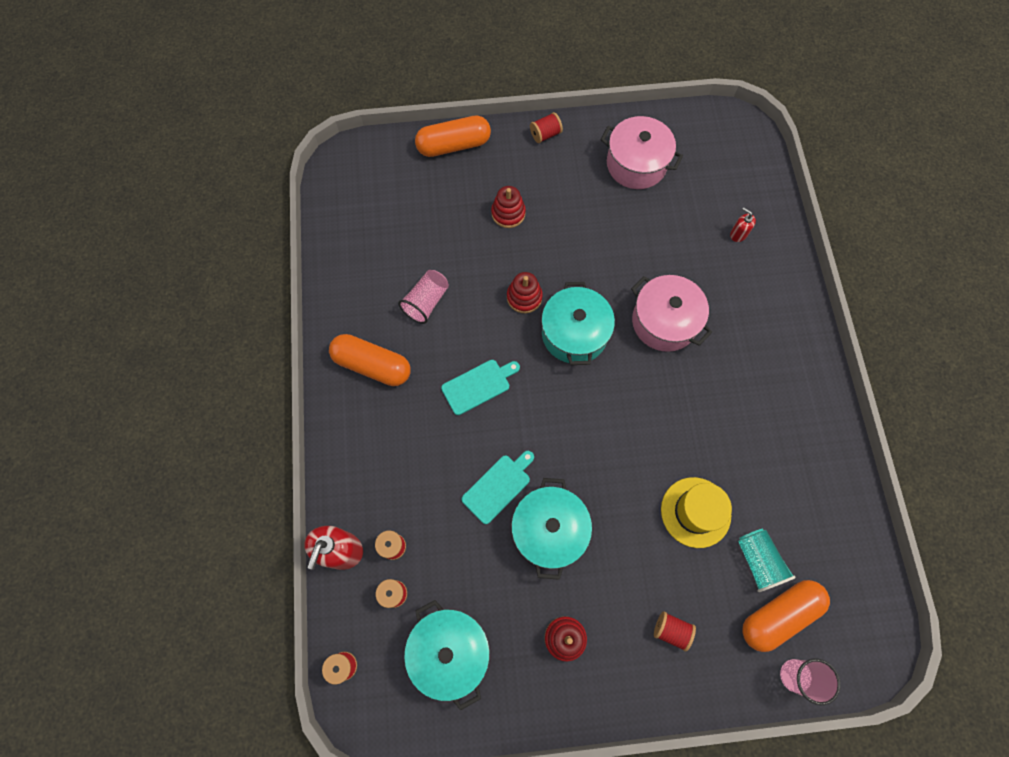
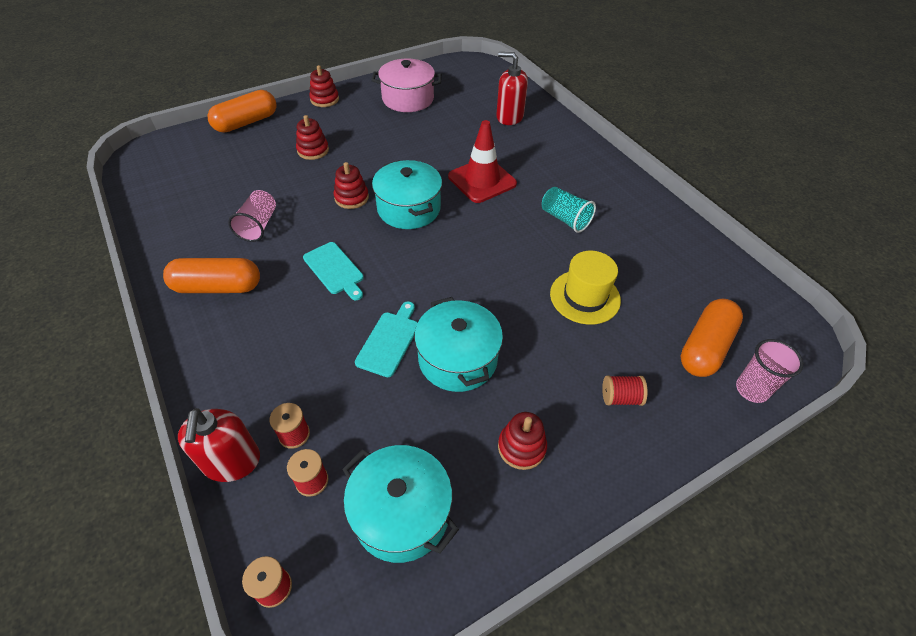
camera: 25 degrees left, 20 degrees down
turquoise cutting board [441,360,520,415] -> turquoise cutting board turned 105 degrees clockwise [303,242,364,300]
red spool [530,112,563,143] -> red stacking toy [309,65,339,107]
pink pot [631,275,712,352] -> red traffic cone [448,120,517,203]
red soap dispenser [730,207,756,242] -> red soap dispenser [496,52,528,125], size x1.95
turquoise cup [738,528,796,592] -> turquoise cup moved to [542,187,596,233]

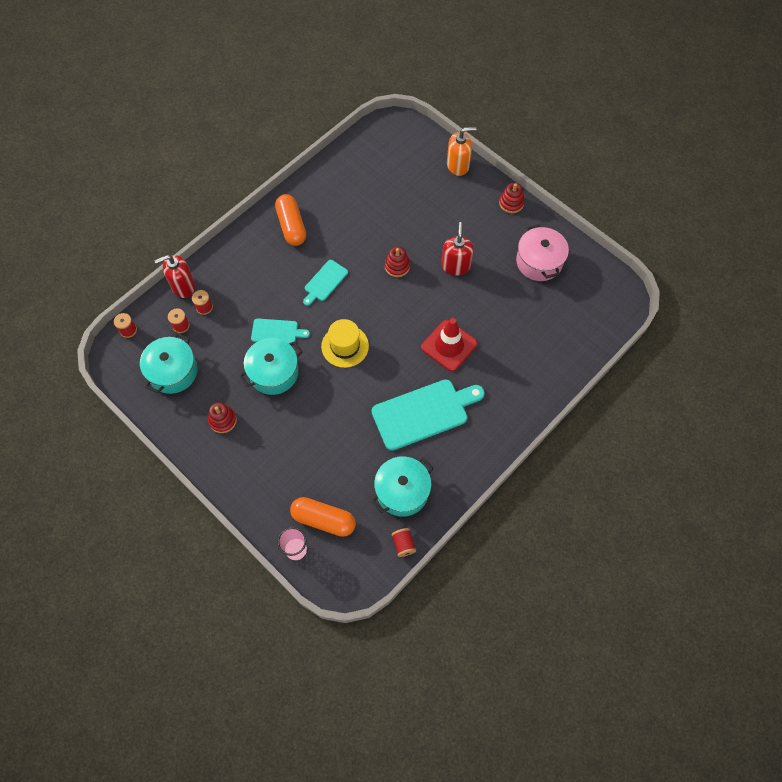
camera: 75 degrees right, 15 degrees up
orange capsule [208,90,276,133] -> orange soap dispenser [447,127,476,176]
pink cup [228,190,276,242] -> none
red stacking toy [296,115,329,160] -> none
turquoise pot [372,160,442,229] -> turquoise pot moved to [372,456,434,517]
red soap dispenser [496,52,528,125] -> red soap dispenser moved to [441,222,474,276]
turquoise cup [542,187,596,233] -> turquoise cutting board [372,379,485,451]
yellow hat [550,251,621,325] -> yellow hat moved to [321,319,369,368]
red spool [602,375,648,406] -> red spool moved to [392,528,416,557]

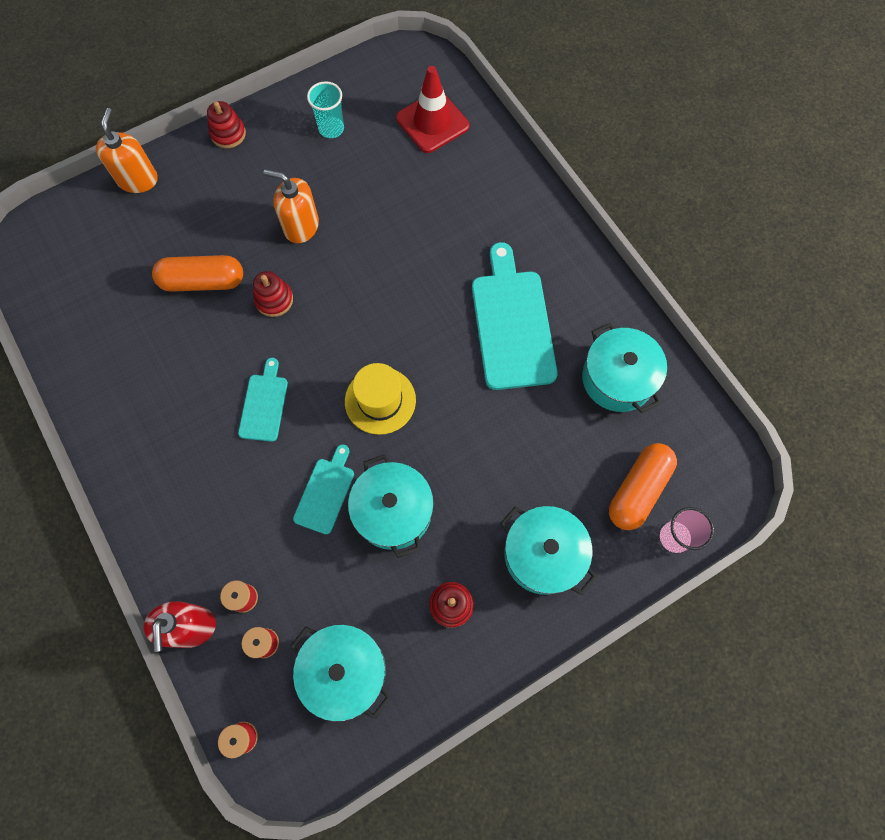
camera: 75 degrees left, 5 degrees up
orange capsule [275,194,306,246] -> orange capsule moved to [152,255,243,292]
turquoise cutting board [303,260,348,306] -> turquoise cutting board turned 135 degrees counterclockwise [238,358,288,442]
red spool [392,528,416,557] -> none
red traffic cone [421,318,477,371] -> red traffic cone moved to [396,66,469,153]
red soap dispenser [441,222,474,276] -> orange soap dispenser [263,169,319,243]
pink pot [516,224,569,281] -> turquoise cup [307,81,344,138]
none -> turquoise pot [500,506,597,595]

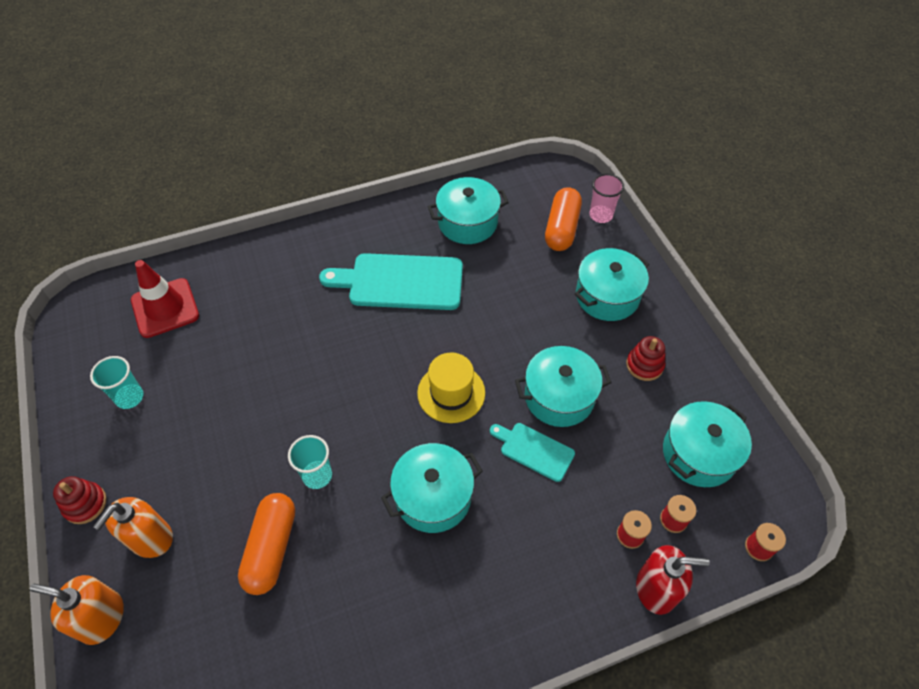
camera: 80 degrees left, 15 degrees down
turquoise cutting board [238,358,288,442] -> turquoise pot [381,443,483,533]
red stacking toy [253,271,293,317] -> turquoise cup [288,435,332,489]
orange soap dispenser [263,169,319,243] -> orange soap dispenser moved to [93,497,173,558]
orange capsule [609,443,677,530] -> orange capsule turned 60 degrees clockwise [545,187,582,251]

